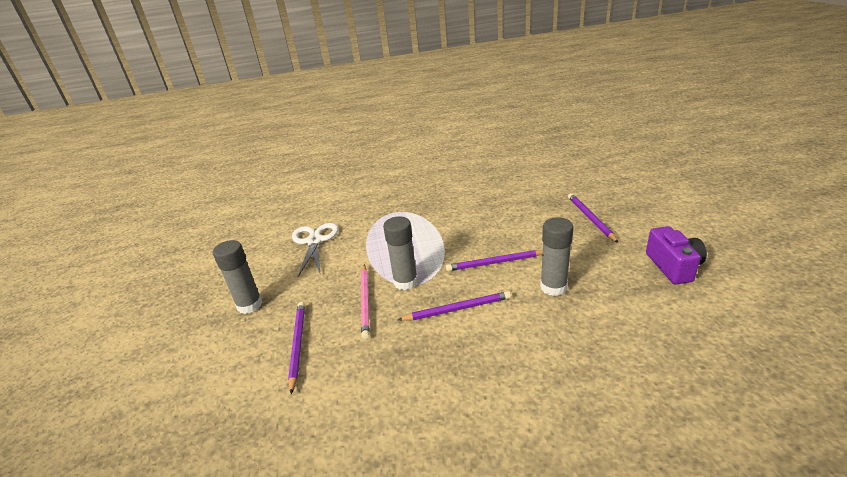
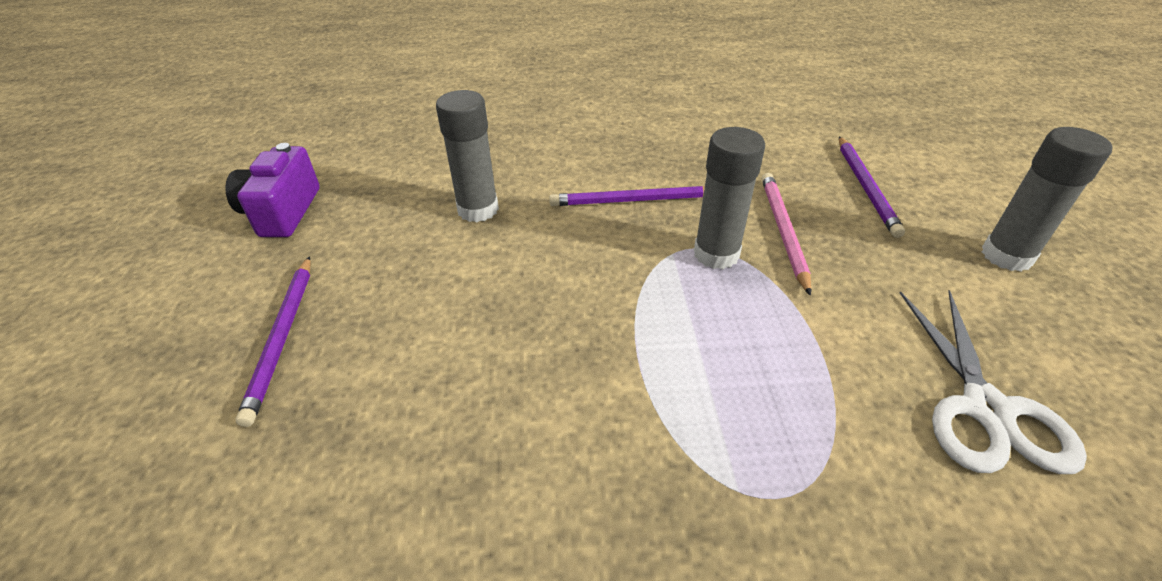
camera: 175 degrees left, 10 degrees up
purple pencil [446,250,543,271] -> none

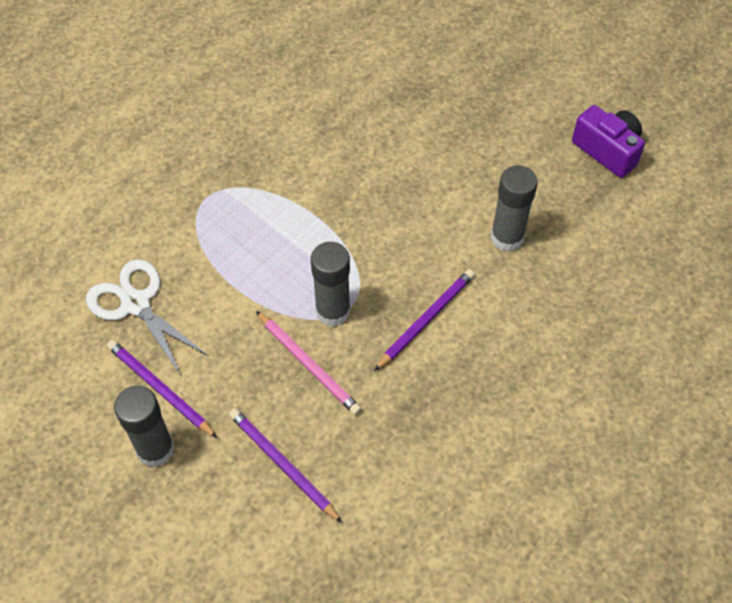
camera: 135 degrees right, 15 degrees up
purple pencil [236,256,311,427] -> purple pencil moved to [107,340,217,438]

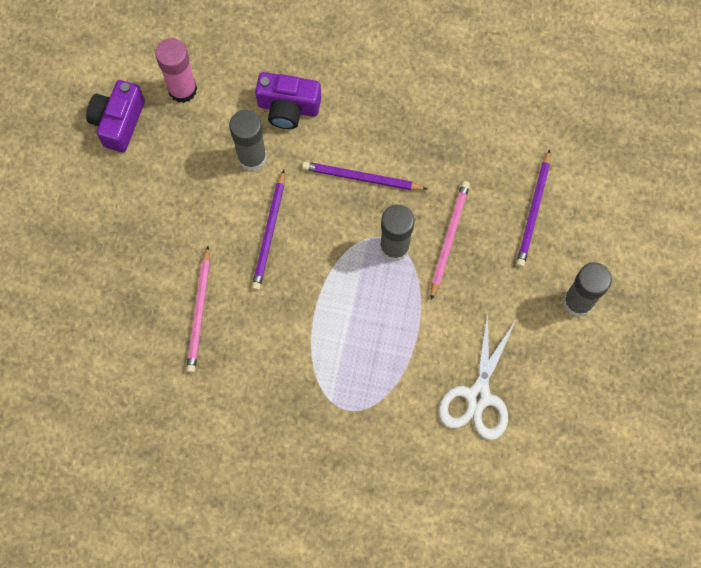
camera: 120 degrees left, 15 degrees up
purple pencil [107,340,217,438] -> purple pencil moved to [252,170,285,290]
none -> pink glue stick [155,38,197,103]
none -> pink pencil [186,246,210,373]
none -> purple camera [255,72,321,129]

